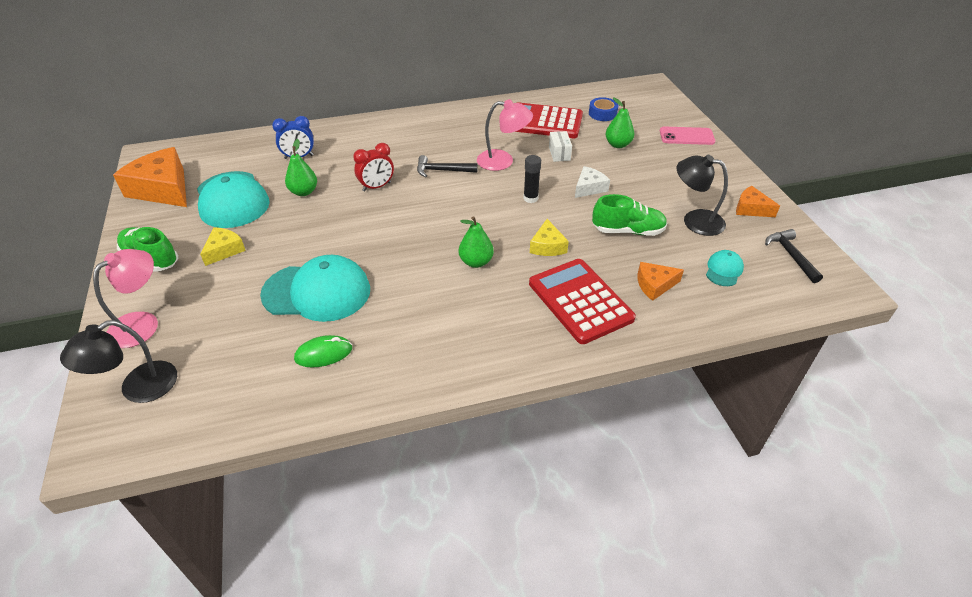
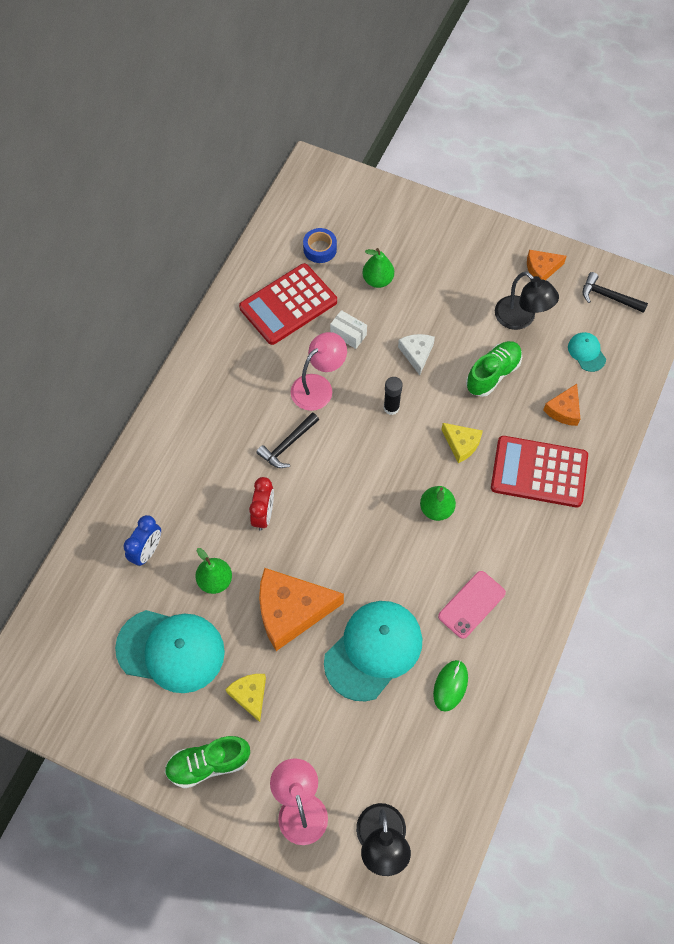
camera: 50 degrees left, 20 degrees up
orange cheese [113,147,187,207] -> orange cheese moved to [259,568,344,651]
pink phone [660,126,715,145] -> pink phone moved to [438,571,506,639]
black lamp [676,155,728,236] -> black lamp turned 105 degrees counterclockwise [495,271,559,330]

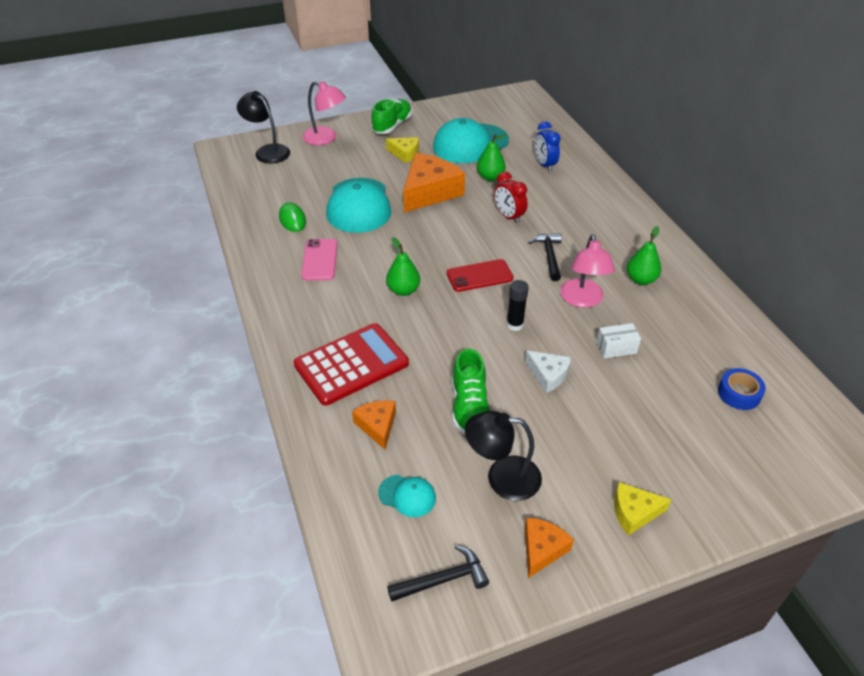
camera: 135 degrees right, 20 degrees down
red calculator [239,263,337,345] -> none
green pear [363,248,394,288] -> green pear moved to [627,226,661,285]
yellow cheese [441,423,483,463] -> yellow cheese moved to [614,482,672,535]
none -> red phone [447,259,513,292]

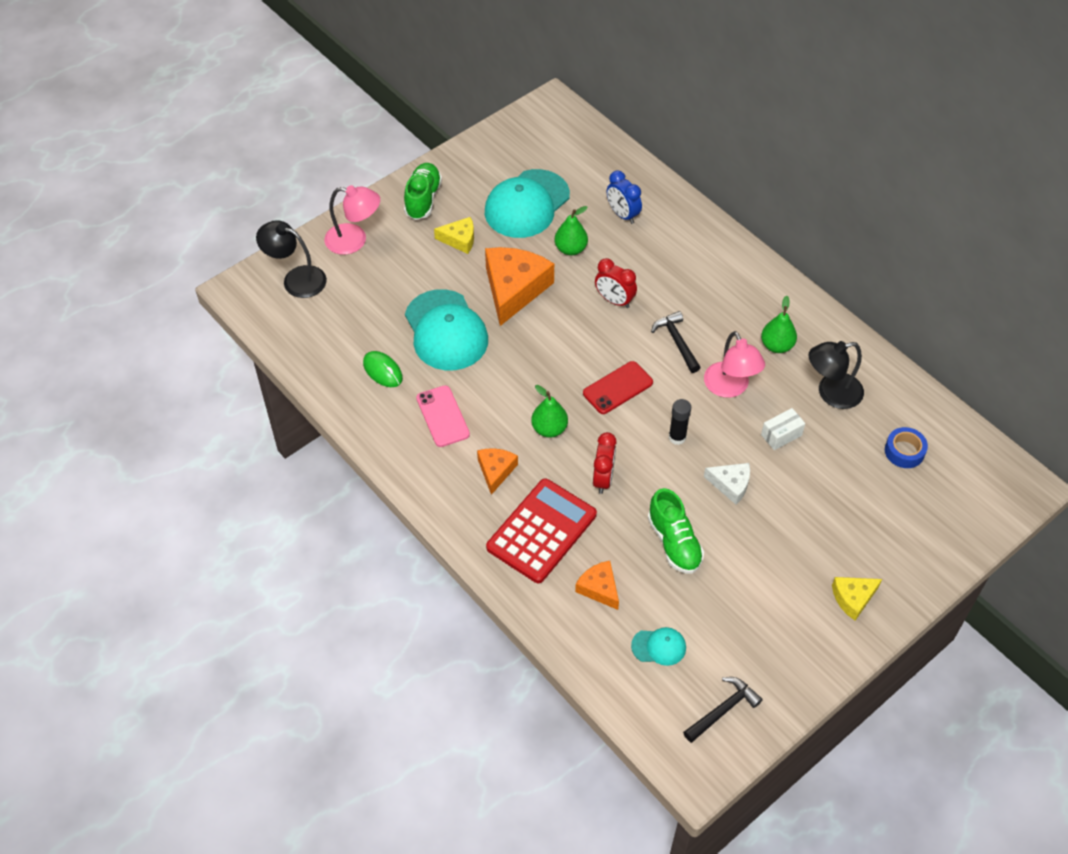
camera: 20 degrees left, 10 degrees up
black lamp [465,411,542,501] -> black lamp moved to [809,341,864,409]
orange cheese [525,518,574,578] -> orange cheese moved to [477,448,518,495]
none -> red clock [593,432,617,494]

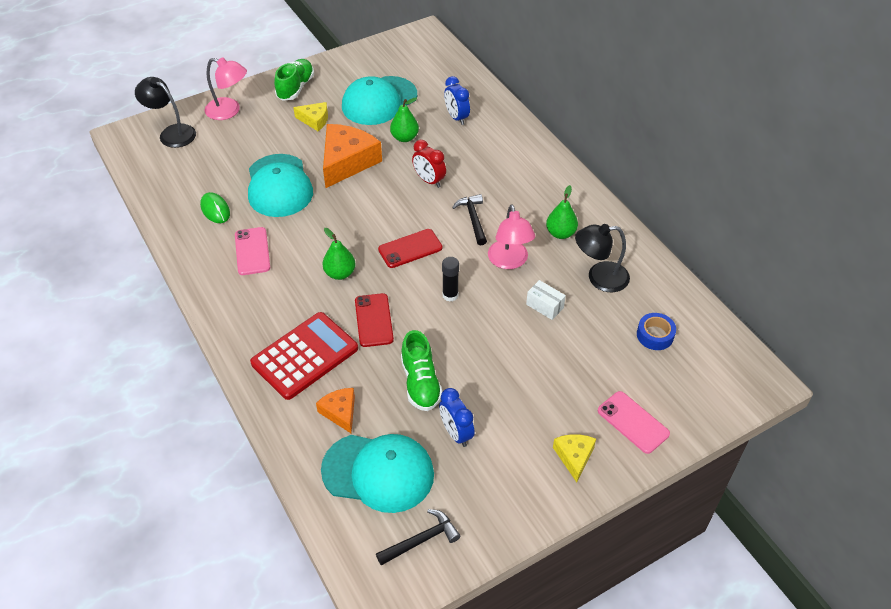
camera: 10 degrees right, 5 degrees down
orange cheese [477,448,518,495] -> none
red clock [593,432,617,494] -> red phone [355,293,394,347]
turquoise cap [631,627,686,666] -> turquoise cap [321,434,434,513], size x2.17
white cheese [704,463,750,505] -> none
white box [761,408,805,450] -> white box turned 60 degrees clockwise [526,280,566,320]
yellow cheese [832,577,882,620] -> yellow cheese turned 105 degrees clockwise [553,434,596,482]
none -> blue clock [439,388,475,447]
none -> pink phone [598,391,670,454]

